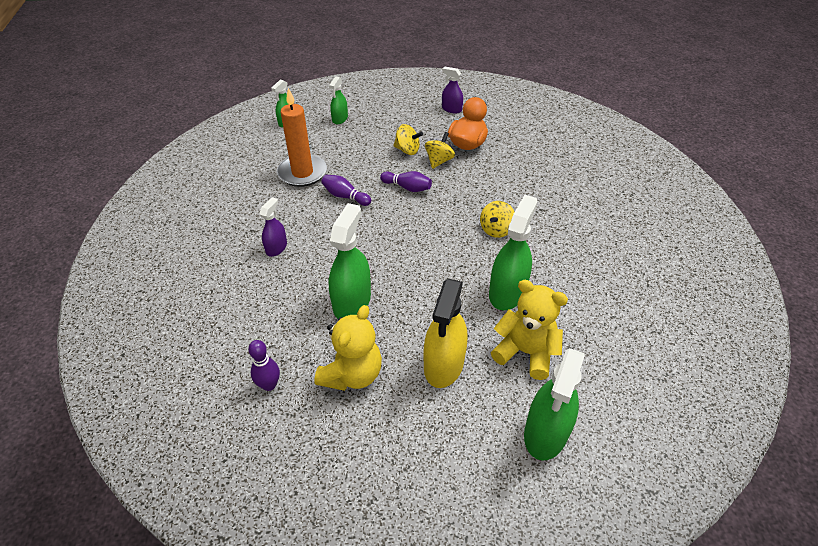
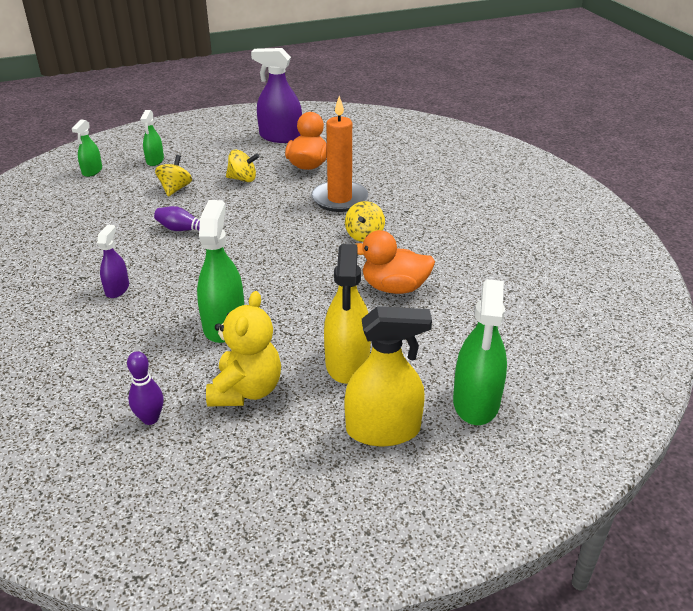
camera: 15 degrees left, 10 degrees down
orange candle [277,88,327,187] -> orange candle moved to [311,96,368,212]
purple bowling pin [380,171,432,192] -> none
yellow spinning top [425,132,455,169] -> yellow spinning top moved to [155,155,192,197]
purple spray bottle [442,67,463,113] -> purple spray bottle [251,48,302,143], size x1.79
green spray bottle [489,195,538,310] -> orange duck [356,230,435,294]
yellow teddy bear [491,280,568,380] -> none
none -> yellow spray bottle [344,306,432,446]

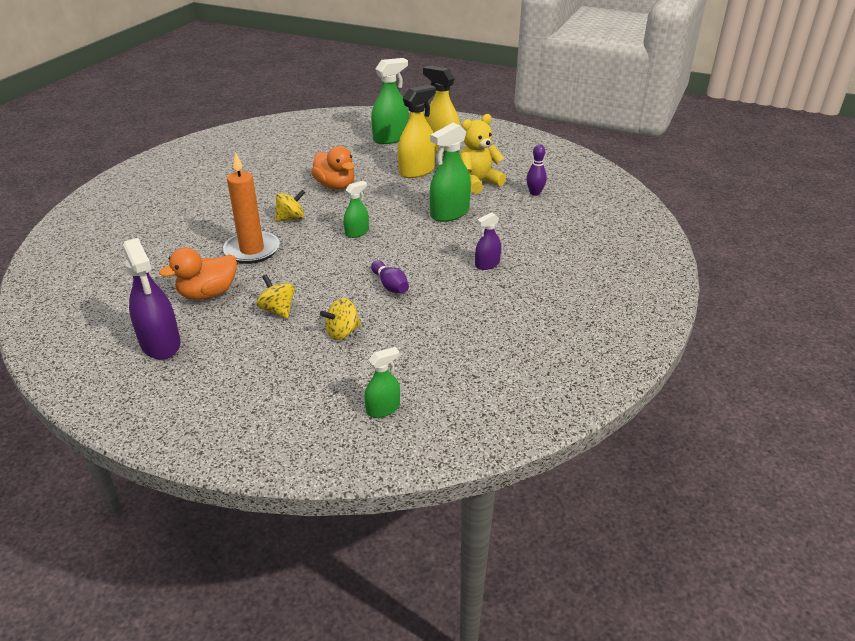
camera: 135 degrees left, 0 degrees up
green spray bottle [140,110,164,166] -> green spray bottle moved to [344,181,369,238]

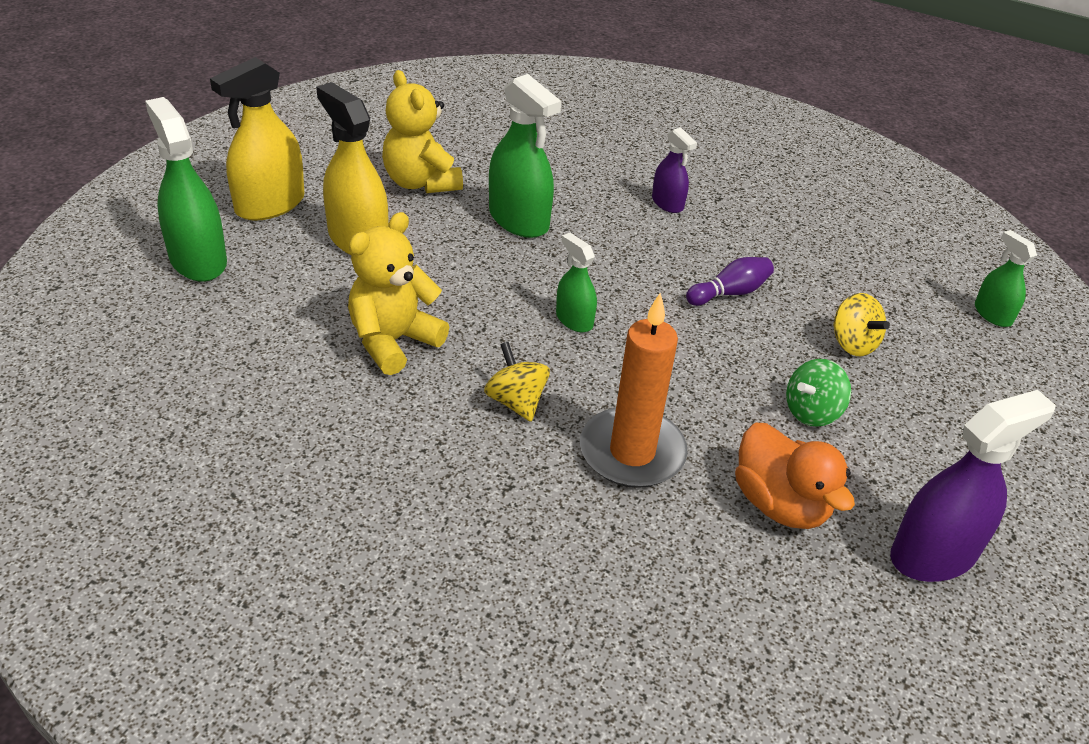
camera: 90 degrees left, 5 degrees up
yellow spinning top [256,274,295,319] -> green spinning top [786,359,851,427]
orange duck [311,146,354,190] -> yellow teddy bear [348,212,449,375]
purple bowling pin [526,144,547,196] -> none

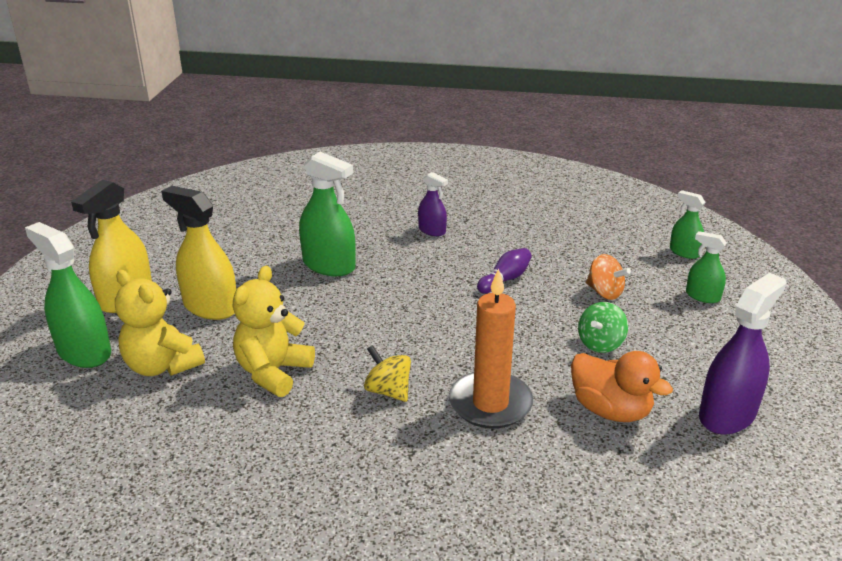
camera: 15 degrees left, 10 degrees down
yellow teddy bear [382,70,463,193] -> yellow teddy bear moved to [115,270,205,376]
green spray bottle [556,233,597,332] -> green spray bottle moved to [686,231,727,303]
yellow spinning top [833,293,890,356] -> orange spinning top [586,254,631,300]

